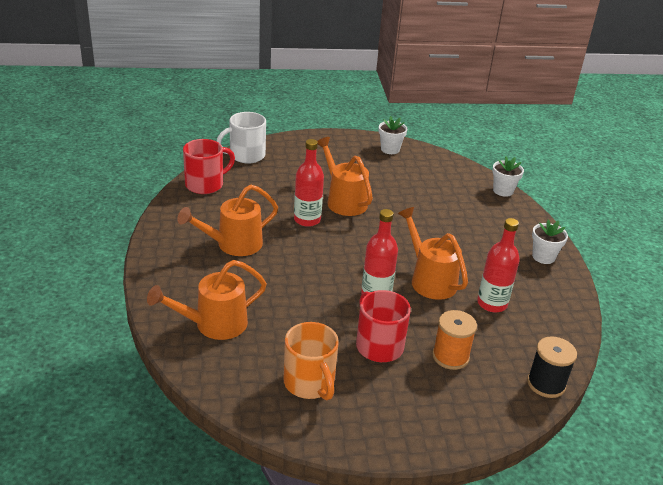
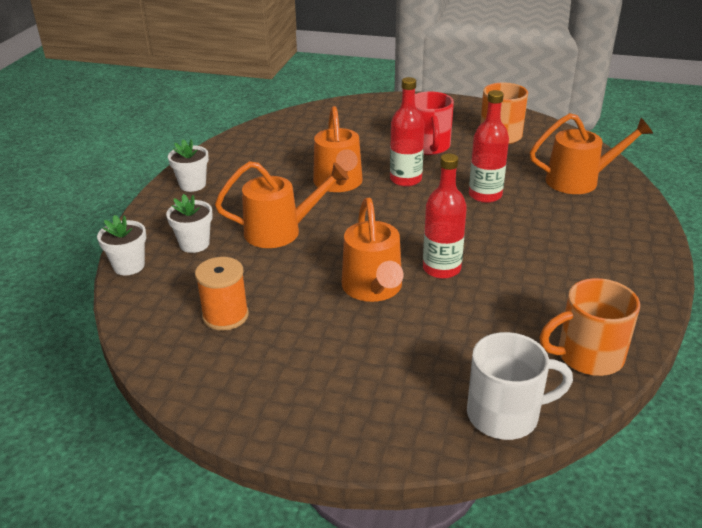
camera: 155 degrees left, 0 degrees up
orange watering can [177,185,278,256] -> orange watering can moved to [215,161,349,248]
red mug [183,139,235,194] -> orange mug [539,278,640,376]
white flower pot [379,116,407,154] -> white flower pot moved to [166,194,213,253]
orange spool [432,310,477,370] -> orange spool moved to [195,257,249,331]
red bottle [477,218,520,312] -> red bottle moved to [469,90,509,203]
black spool [527,336,577,398] -> none

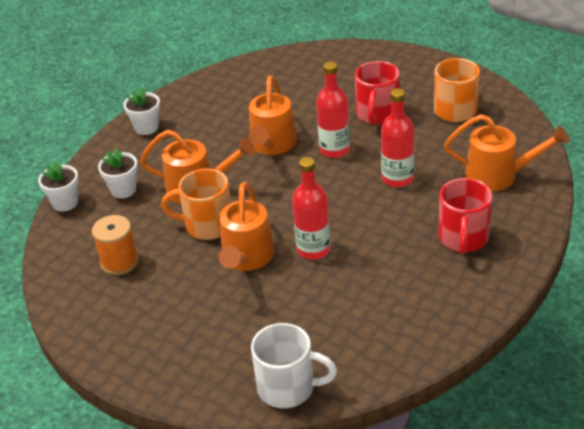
camera: 20 degrees right, 5 degrees up
orange mug [539,278,640,376] -> orange mug moved to [161,169,231,240]
none -> red mug [438,178,492,254]

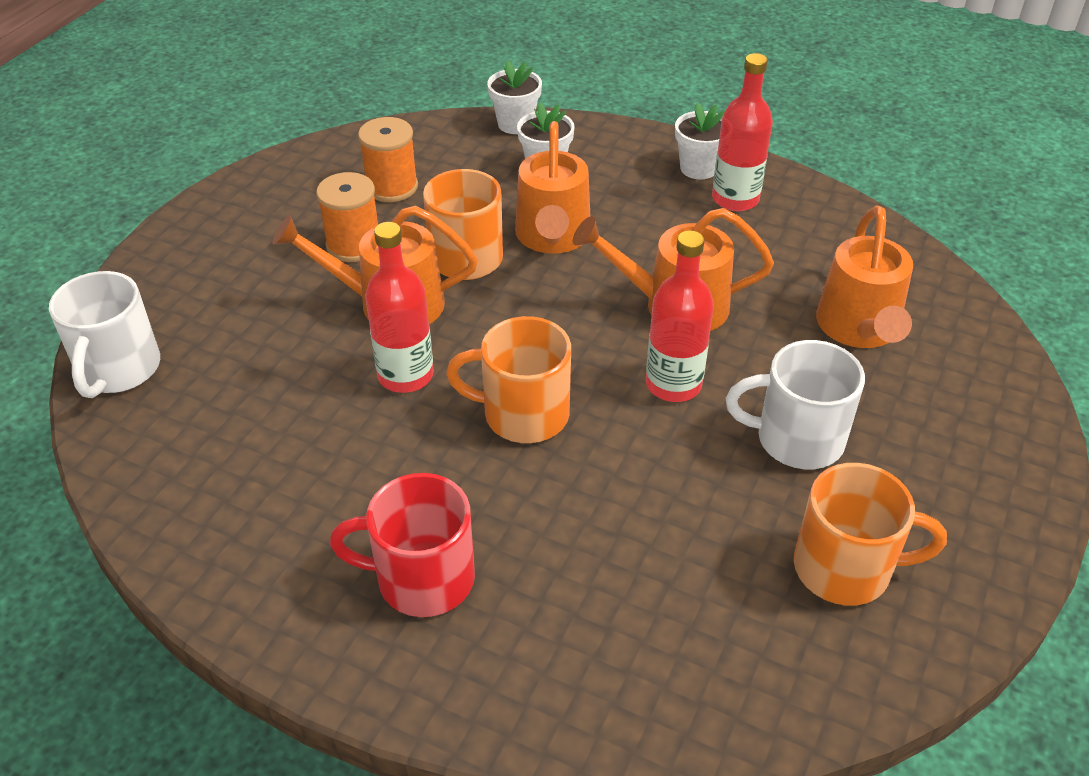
camera: 80 degrees right, 5 degrees up
red mug [355,61,399,125] -> white mug [726,340,865,469]
red bottle [381,88,414,187] -> red bottle moved to [712,53,773,211]
orange watering can [444,114,569,191] -> orange watering can moved to [816,206,913,348]
none -> orange spool [316,172,378,262]
none -> orange mug [446,316,571,443]

